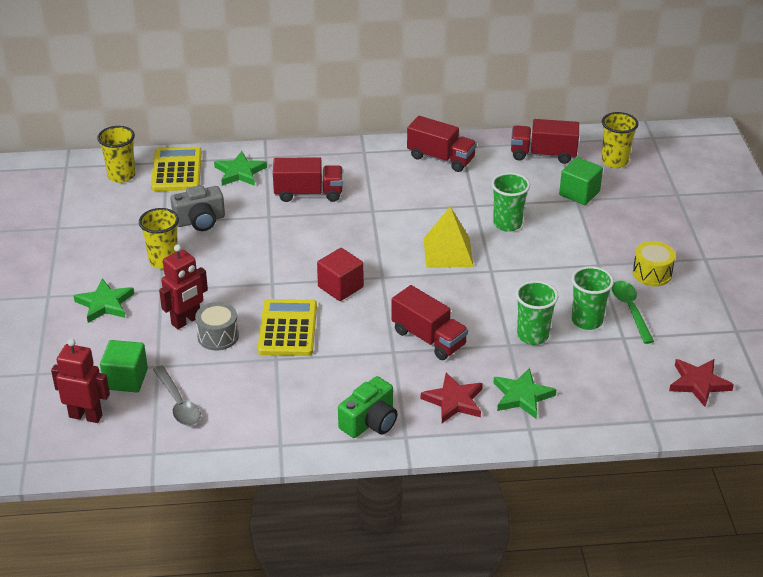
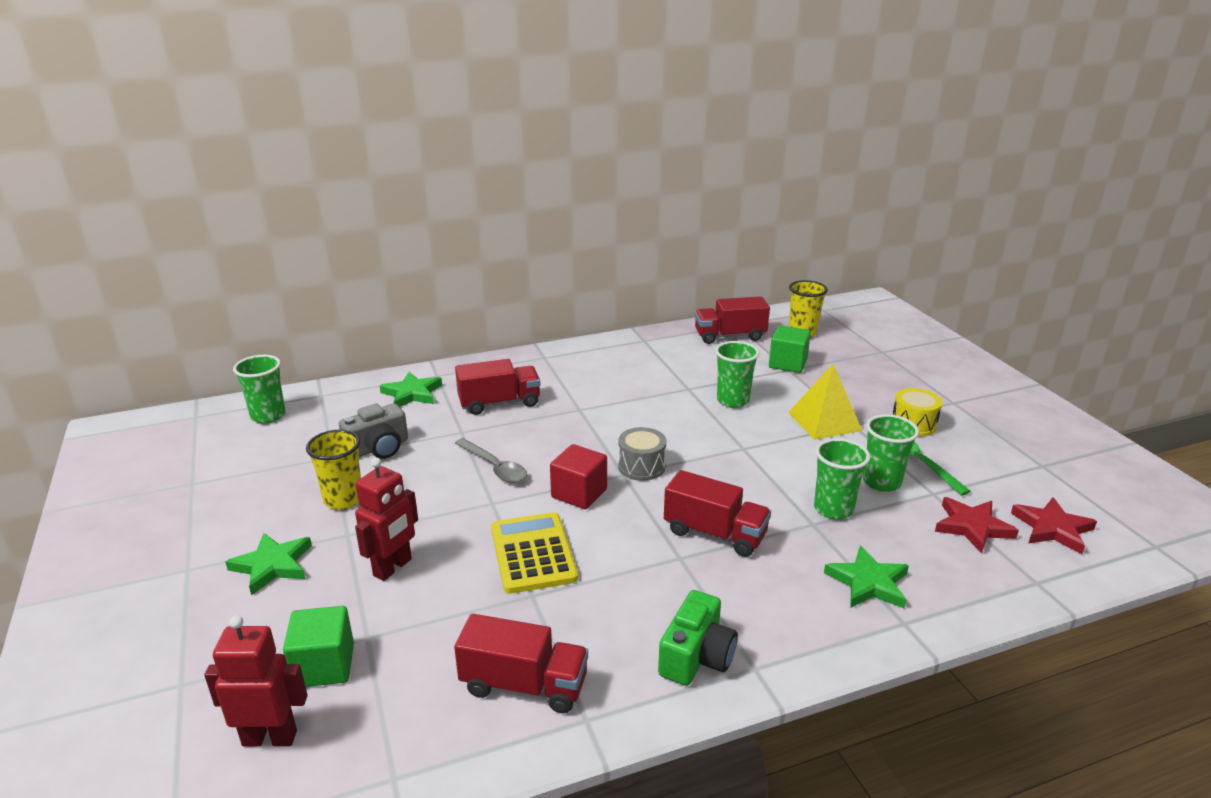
camera: 15 degrees left, 10 degrees down
yellow cup [97,126,136,183] -> green cup [233,355,285,424]
yellow calculator [151,147,202,191] -> none
grey spoon [153,365,201,426] -> grey spoon moved to [455,438,527,483]
grey drum [195,302,239,351] -> grey drum moved to [618,427,666,481]
red truck [407,116,477,172] -> red truck moved to [454,614,588,713]
red star [421,372,483,423] -> red star moved to [935,497,1019,554]
yellow pyramid [423,207,474,268] -> yellow pyramid moved to [788,364,862,440]

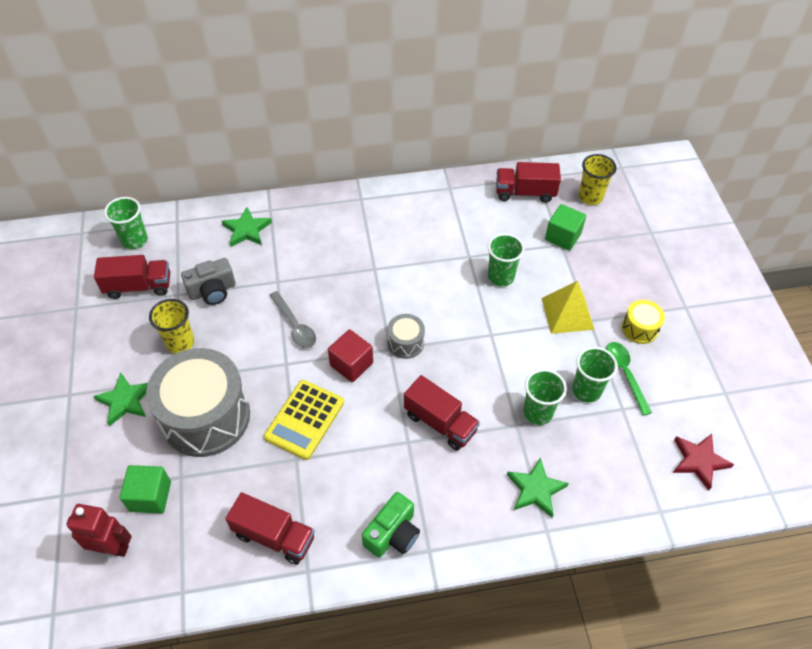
camera: 10 degrees right, 25 degrees up
red robot [355,458,418,581] -> grey drum [146,348,250,457]
red truck [455,359,540,415] -> red truck moved to [94,255,170,299]
yellow calculator [491,512,578,594] -> yellow calculator turned 150 degrees counterclockwise [264,380,344,460]
red star [935,497,1019,554] -> none

